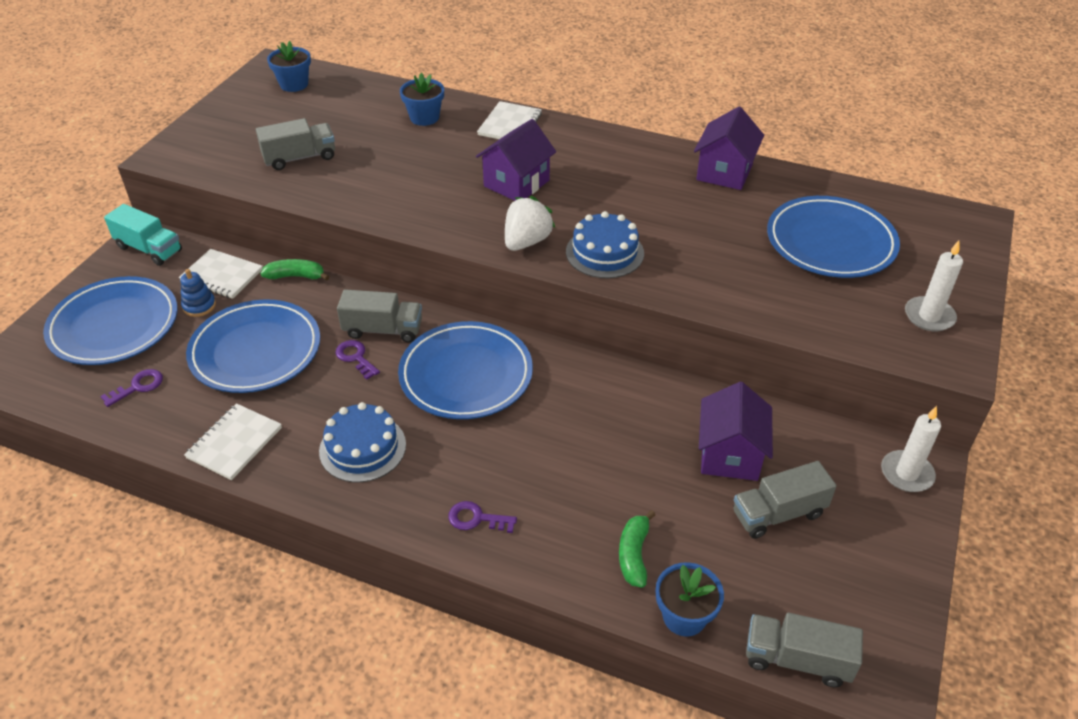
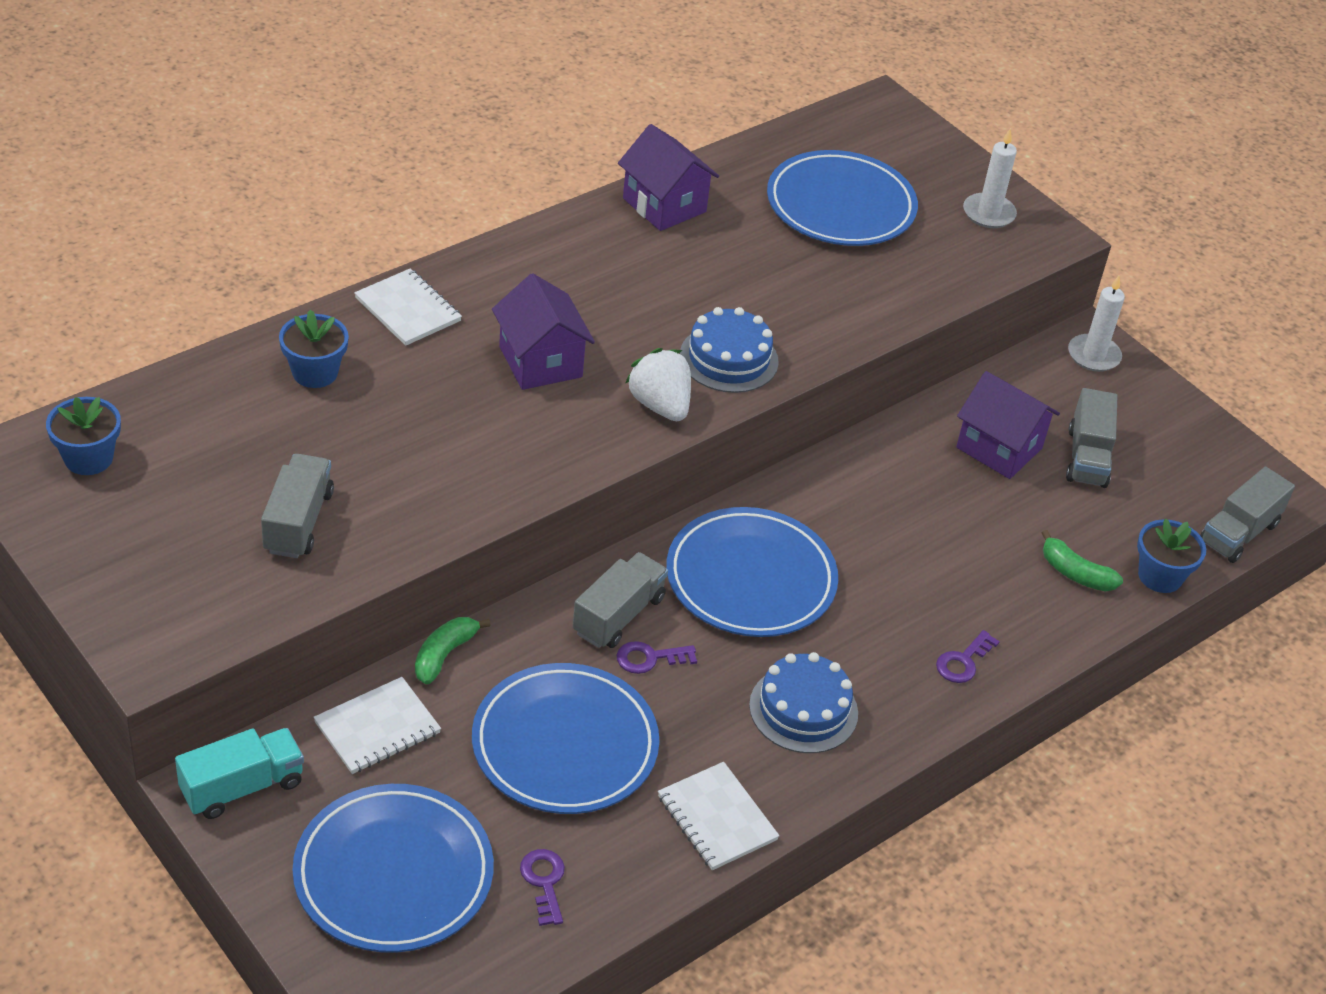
camera: 65 degrees left, 0 degrees up
blue stacking toy [181,269,216,317] -> none

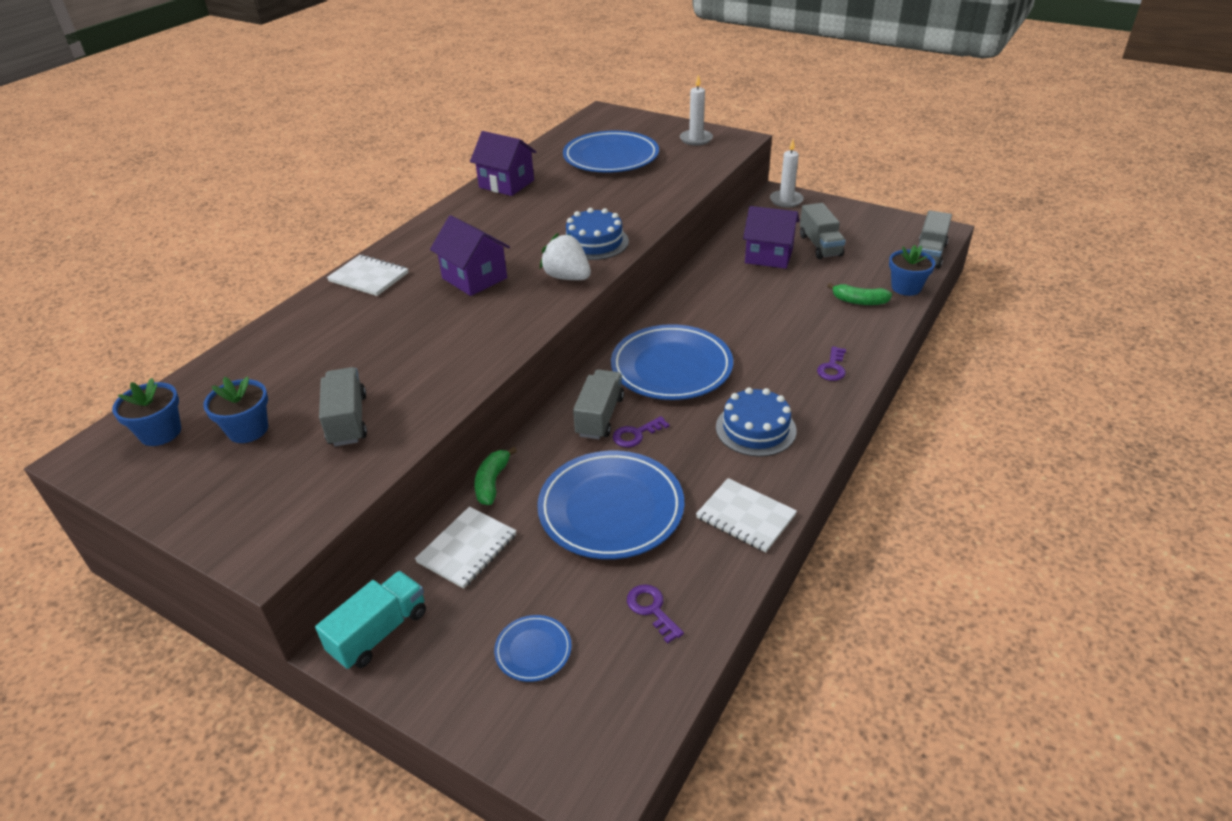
camera: 15 degrees left, 5 degrees down
blue flower pot [279,310,349,388] -> blue flower pot moved to [203,376,268,443]
blue plate [292,784,494,953] -> blue plate [494,615,572,682], size x0.45

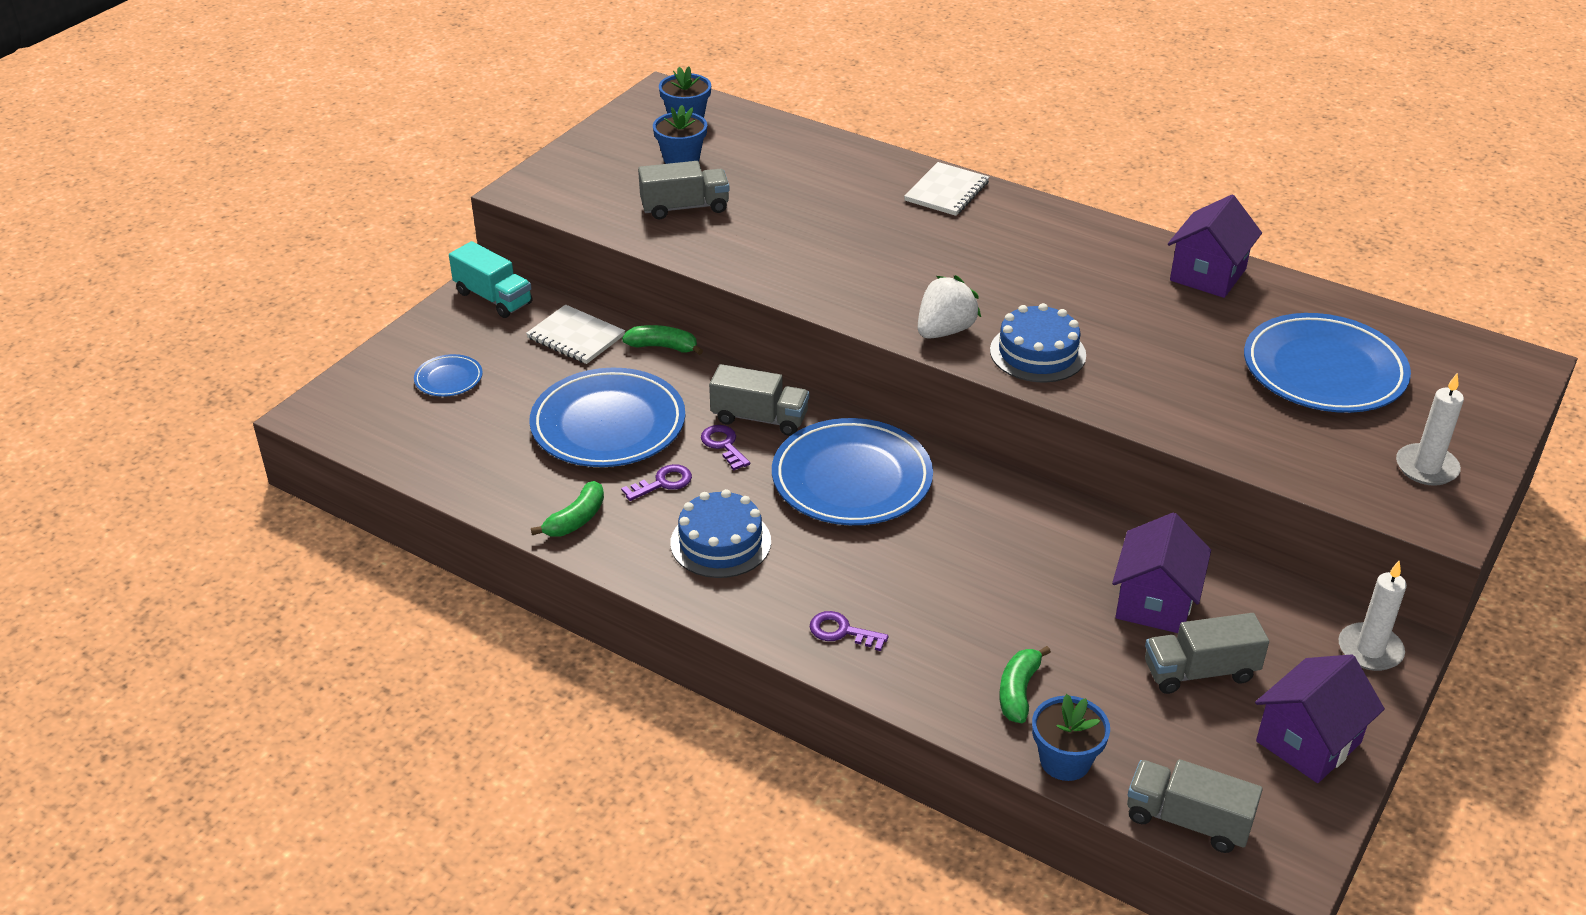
camera: 90 degrees right, 0 degrees up
purple house [430,215,510,296] -> purple house moved to [1255,654,1385,783]
purple key [627,584,684,643] -> purple key moved to [621,464,692,501]
white notebook [696,478,797,552] -> green banana [531,481,604,537]

